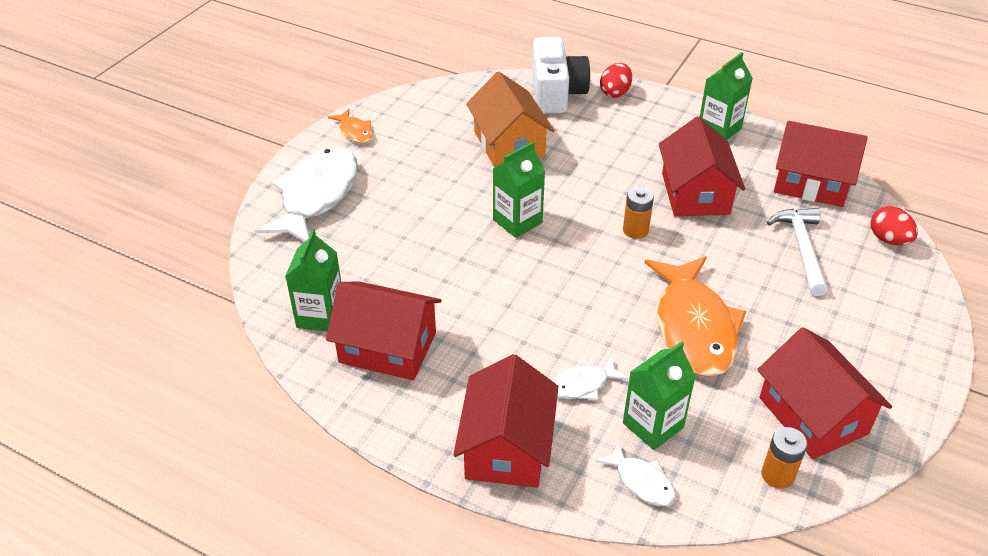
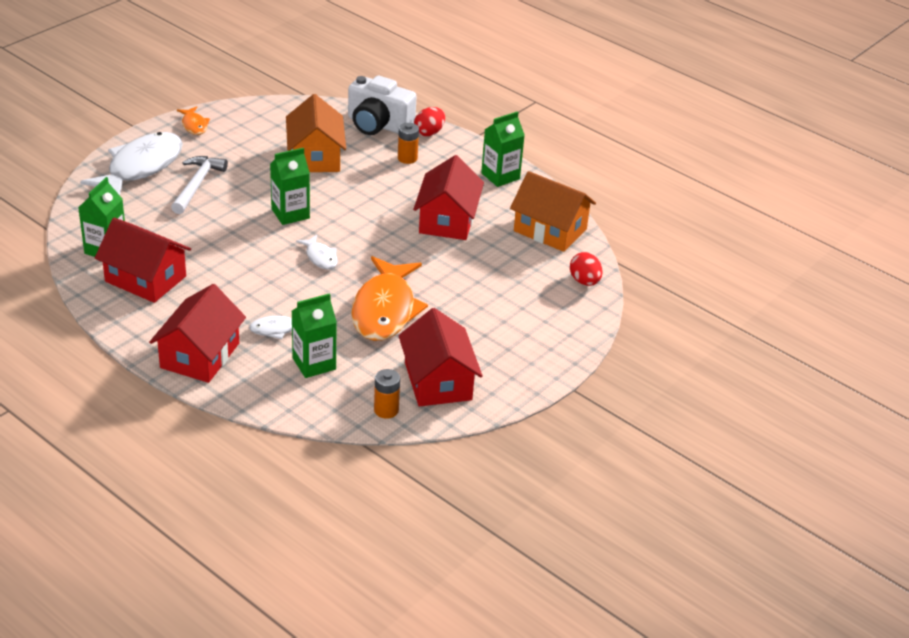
camera: 10 degrees right, 5 degrees down
white camera [532,37,590,114] -> white camera turned 105 degrees clockwise [348,76,417,135]
white fish [596,441,676,506] -> white fish moved to [296,235,338,270]
orange battery [623,187,654,239] -> orange battery moved to [398,123,419,164]
white hammer [767,208,828,296] -> white hammer moved to [171,156,228,214]
red house [774,121,868,207] -> orange house [510,171,596,252]

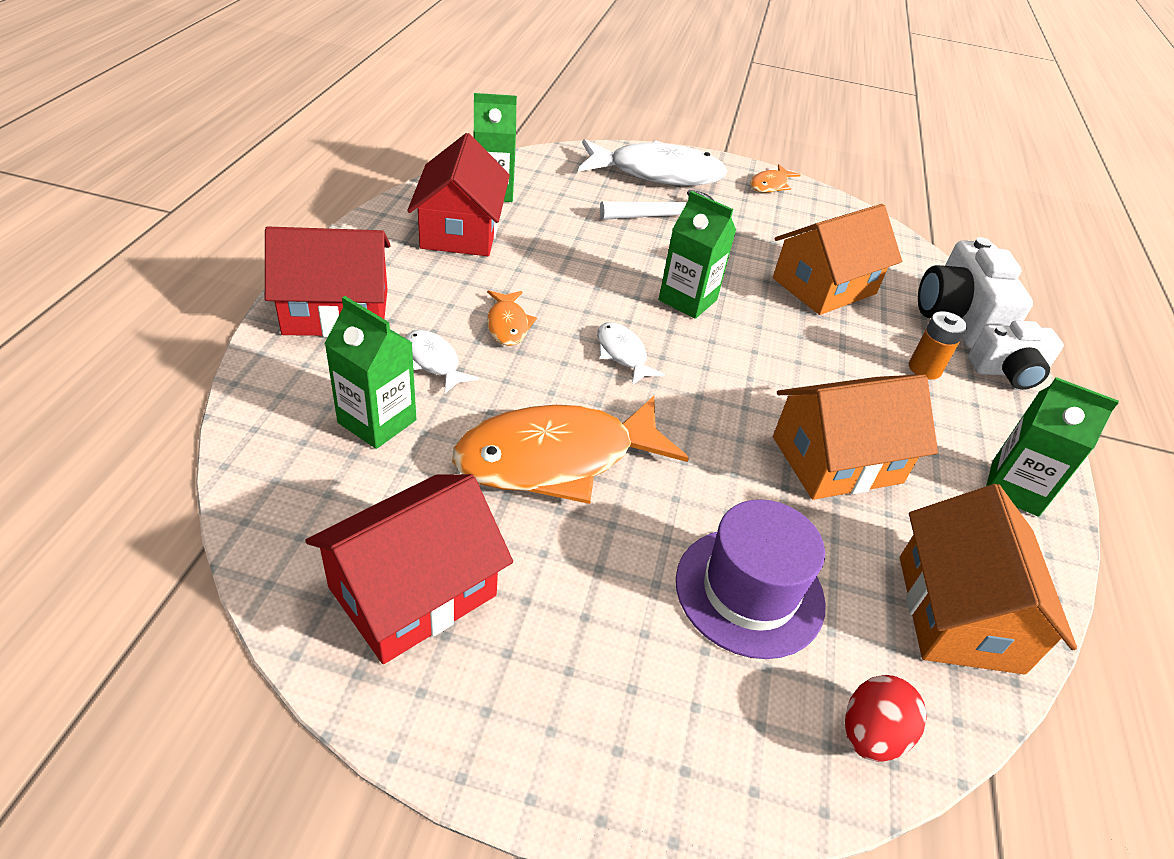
camera: 60 degrees right, 5 degrees up
white fish [296,235,338,270] -> white fish turned 120 degrees clockwise [597,322,665,385]
orange battery [374,369,400,419] -> none
red house [413,155,484,240] -> orange house [773,374,938,500]
red egg [414,107,445,136] -> white camera [968,320,1064,390]
none -> orange fish [487,290,537,346]
none -> purple hat [676,499,826,659]

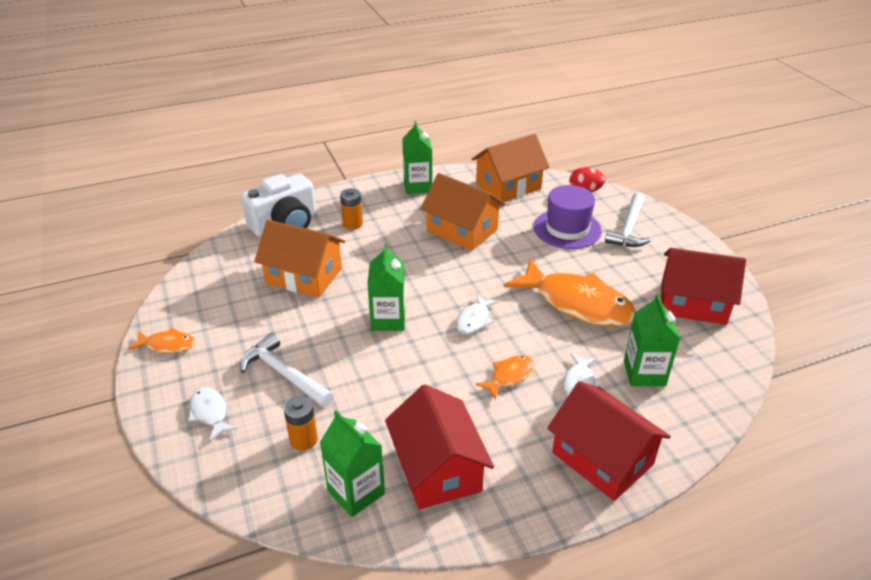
camera: 120 degrees left, 5 degrees down
red house [407,133,510,256] -> red house turned 75 degrees counterclockwise [385,384,494,510]
white fish [578,139,728,186] -> white fish [188,387,238,442], size x0.46
white camera [968,320,1064,390] -> none
none -> orange battery [283,396,318,451]
none -> white hammer [605,192,651,247]

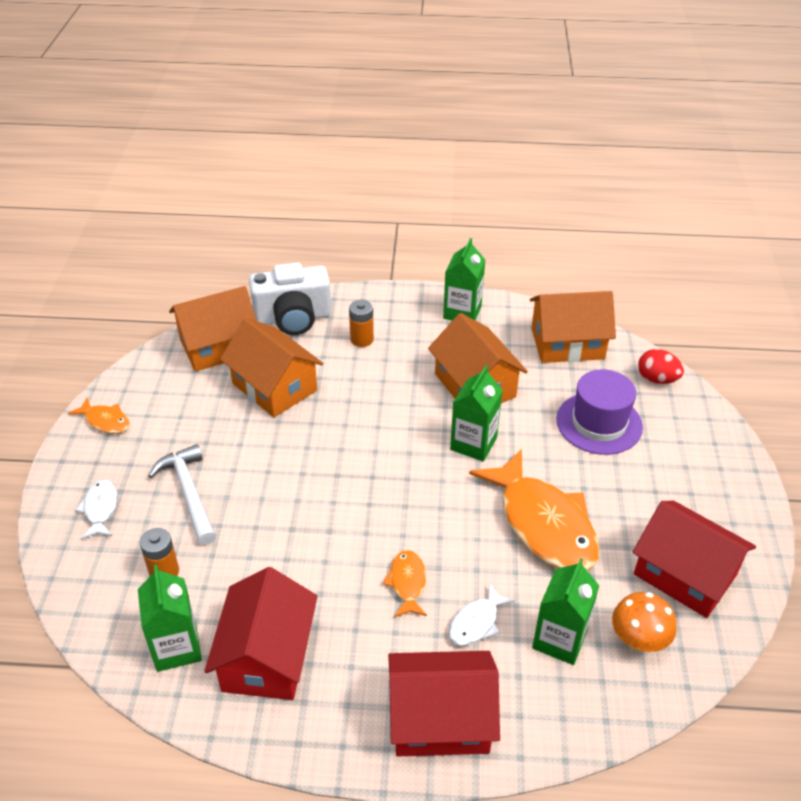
camera: 25 degrees right, 5 degrees up
green carton [367,244,405,331] -> green carton moved to [450,365,503,461]
white fish [456,294,499,335] -> none
orange fish [476,355,535,400] -> orange fish turned 75 degrees counterclockwise [383,550,427,617]
red house [547,381,671,501] -> red house turned 75 degrees counterclockwise [388,651,500,756]
white hammer [605,192,651,247] -> none
none -> orange house [169,286,257,372]
none -> orange mushroom [612,592,677,652]

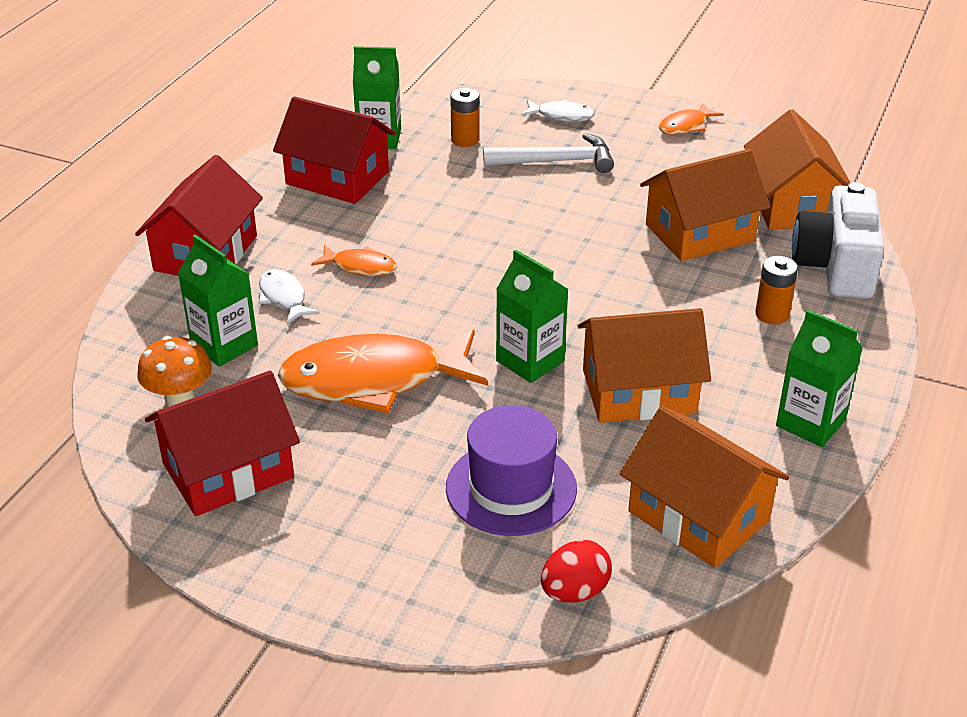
camera: 110 degrees right, 5 degrees down
orange house [530,291,616,363] -> orange house turned 60 degrees counterclockwise [620,406,790,568]

